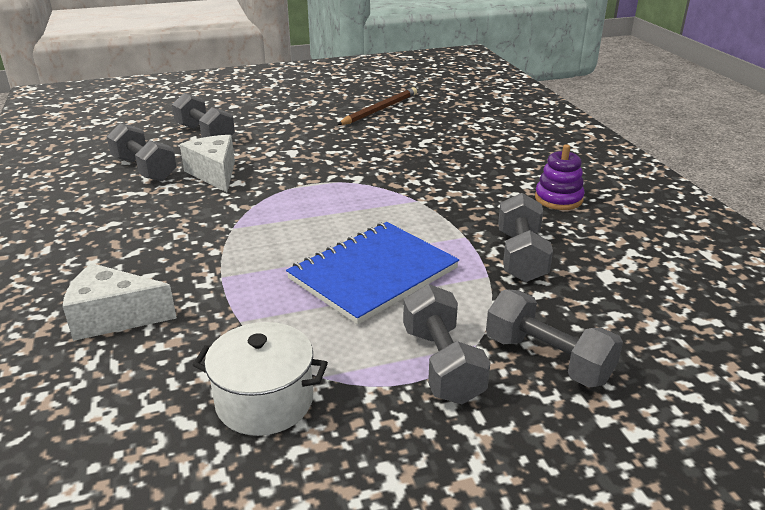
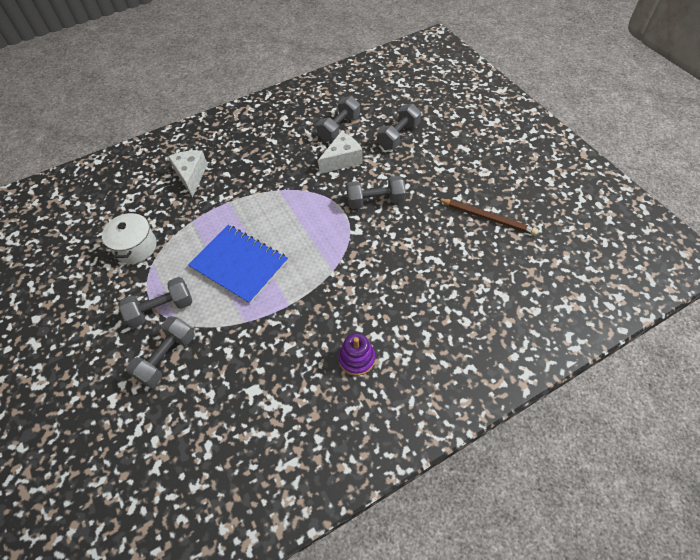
camera: 80 degrees right, 25 degrees up
grey dumbbell [498,193,553,282] -> grey dumbbell moved to [346,176,406,209]

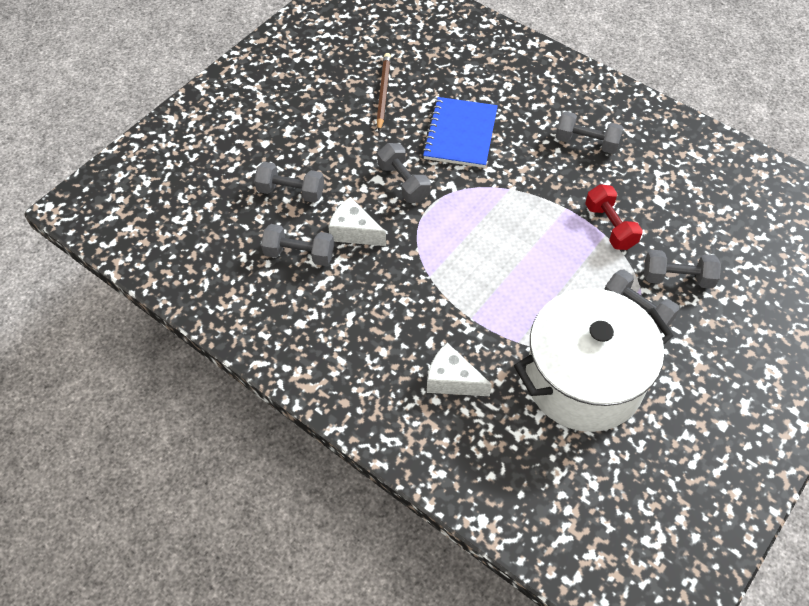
camera: 115 degrees left, 0 degrees up
white pot [102,212,157,264] -> white pot [514,288,673,432], size x2.20
white cheese [168,150,208,197] -> white cheese turned 60 degrees clockwise [427,343,492,396]
blue notebook [188,225,288,304] -> blue notebook moved to [422,97,498,168]
purple stacking toy [338,333,375,376] -> grey dumbbell [555,111,623,154]
none -> red dumbbell [585,184,643,250]

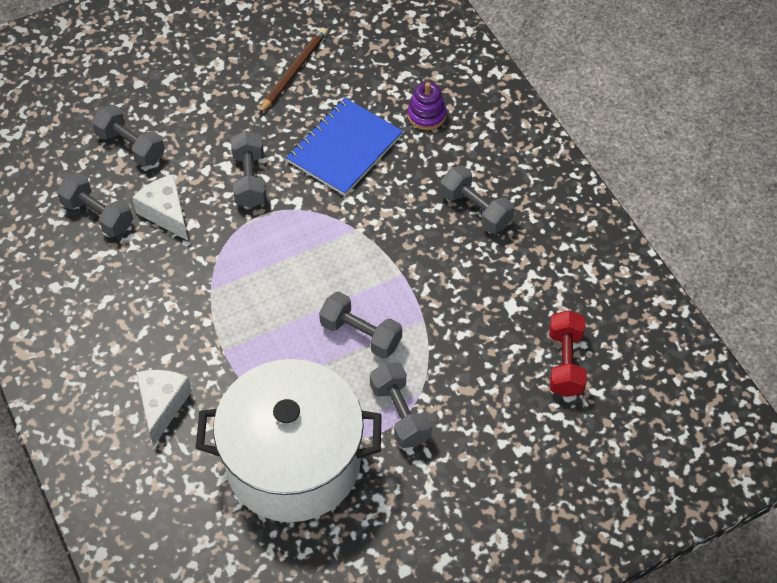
camera: 25 degrees right, 0 degrees up
white cheese [427,343,492,396] -> white cheese turned 45 degrees clockwise [136,370,192,446]
red dumbbell [585,184,643,250] -> red dumbbell moved to [549,310,587,397]
grey dumbbell [644,250,721,289] -> grey dumbbell moved to [319,292,402,359]
none -> purple stacking toy [407,82,447,130]

